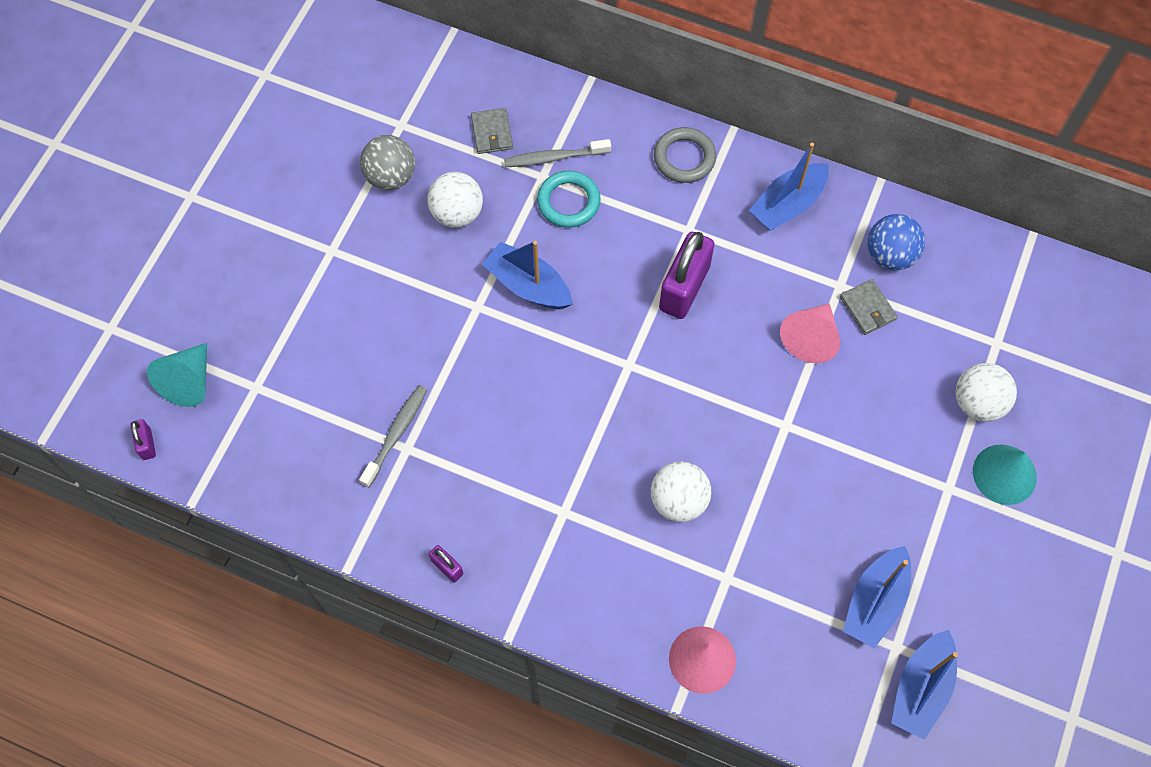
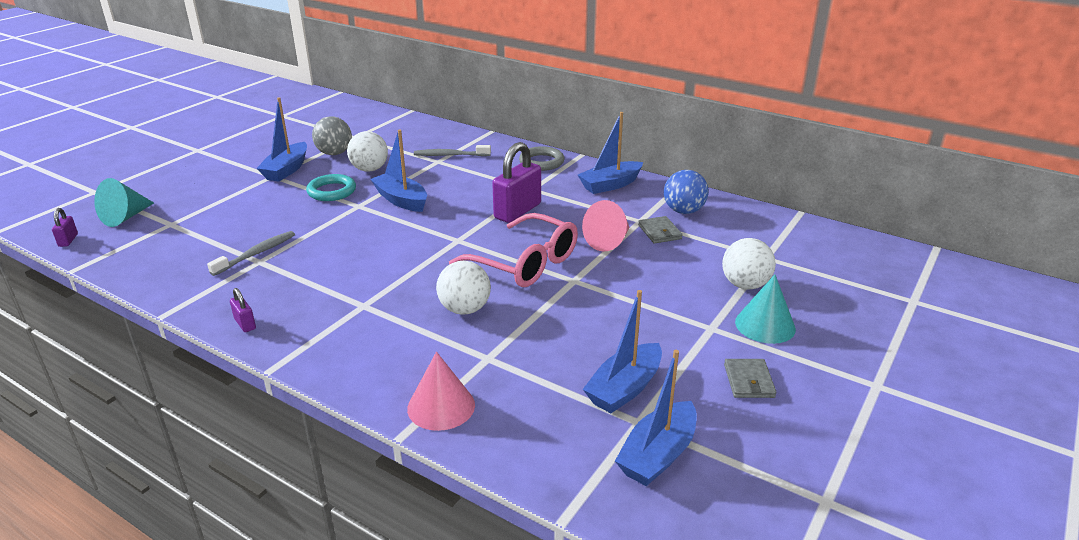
camera: 10 degrees right, 35 degrees down
grey wallet [471,108,513,154] -> grey wallet moved to [724,359,777,398]
turquoise ring [537,171,601,228] -> turquoise ring moved to [306,174,356,201]
none -> blue boat [256,97,307,181]
none -> pink glasses [449,213,578,287]

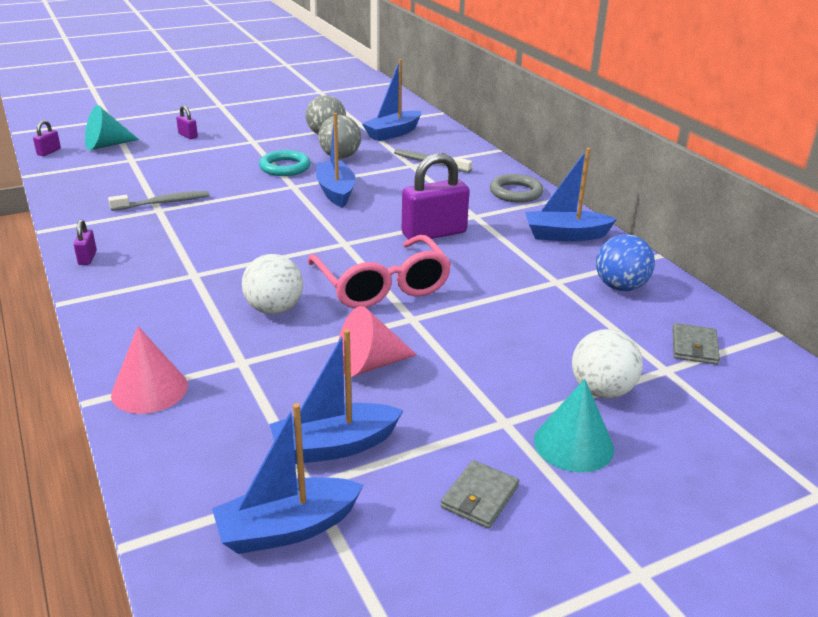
camera: 30 degrees right, 0 degrees up
blue boat [256,97,307,181] -> blue boat moved to [362,59,421,141]
white ball [347,131,388,172] -> grey ball [318,115,361,159]
pink cone [582,200,630,252] -> pink cone moved to [338,306,417,377]
grey wallet [638,216,683,244] -> grey wallet moved to [672,323,720,365]
none -> purple padlock [176,105,198,139]

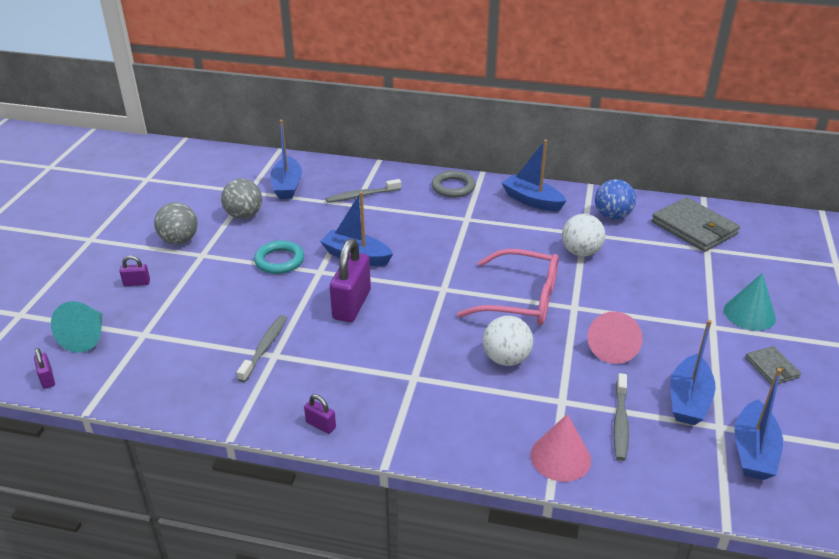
camera: 50 degrees left, 5 degrees up
grey ball [318,115,361,159] -> grey ball moved to [154,202,198,244]
purple padlock [402,153,469,240] -> purple padlock moved to [330,239,371,322]
blue boat [525,148,617,241] -> blue boat turned 90 degrees clockwise [502,140,566,211]
white ball [572,329,643,398] -> white ball moved to [562,214,605,257]
grey wallet [672,323,720,365] -> grey wallet [652,197,740,252], size x1.93
none -> grey toothbrush [613,373,629,461]

